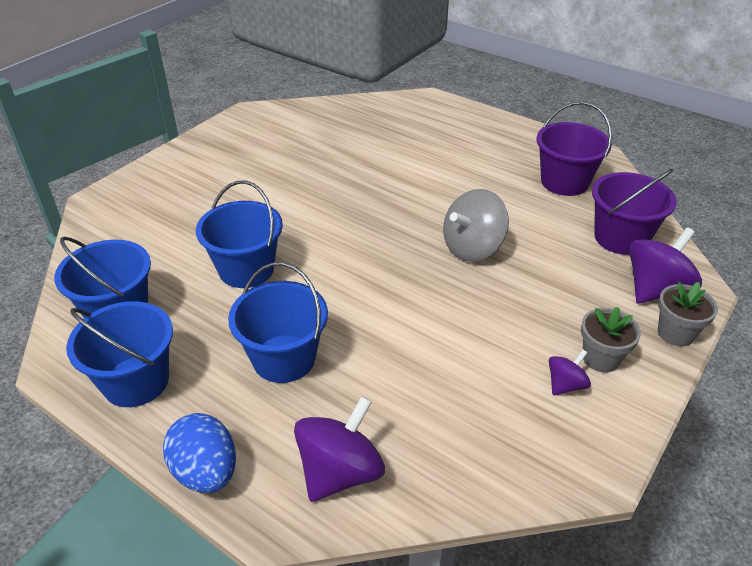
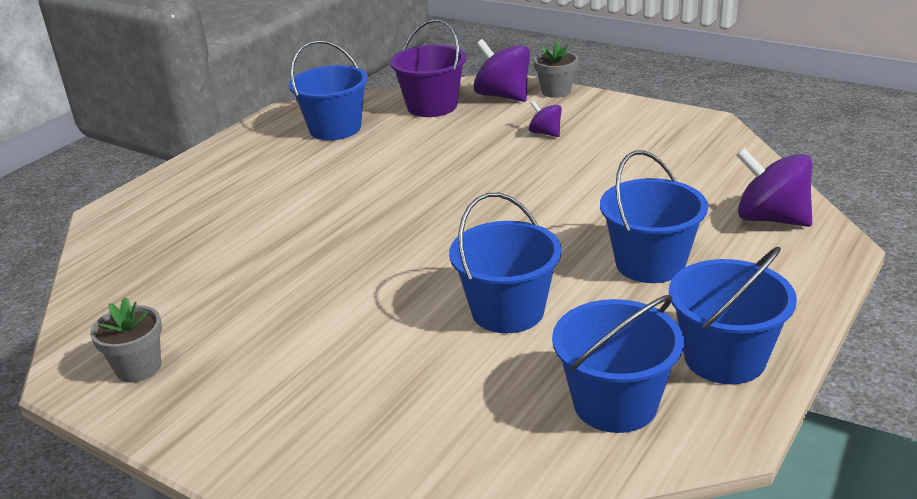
camera: 90 degrees left, 10 degrees down
blue egg [163,413,236,493] -> none
grey spinning top [443,189,509,262] -> none
purple bucket [536,102,612,196] -> blue bucket [289,40,368,140]
purple spinning top [549,350,591,395] -> purple spinning top moved to [529,101,562,137]
grey flower pot [581,307,641,373] -> grey flower pot moved to [90,297,162,382]

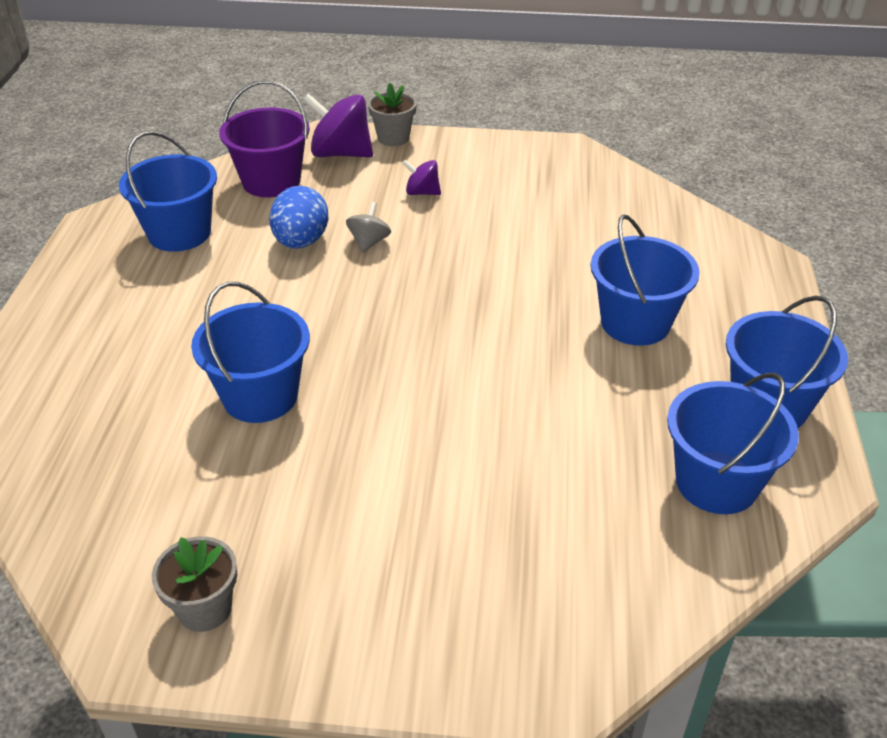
camera: 30 degrees left, 10 degrees up
blue bucket [449,193,562,333] -> blue bucket moved to [191,282,310,423]
purple spinning top [736,148,812,227] -> none
none -> blue egg [269,186,328,249]
none -> grey spinning top [346,202,391,253]

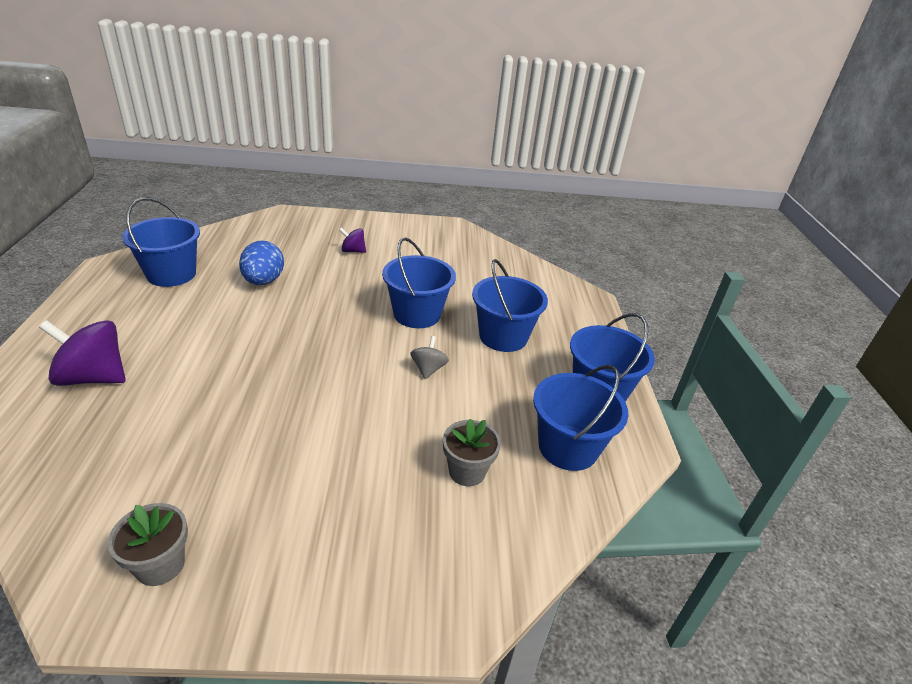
camera: 10 degrees left, 5 degrees down
blue bucket [191,282,310,423] -> blue bucket moved to [382,237,456,328]
purple bucket [219,81,310,197] -> none
purple spinning top [302,93,373,157] -> purple spinning top moved to [39,320,126,386]
grey spinning top [346,202,391,253] -> grey spinning top moved to [410,336,449,379]
grey flower pot [368,83,417,146] -> grey flower pot moved to [443,419,501,486]

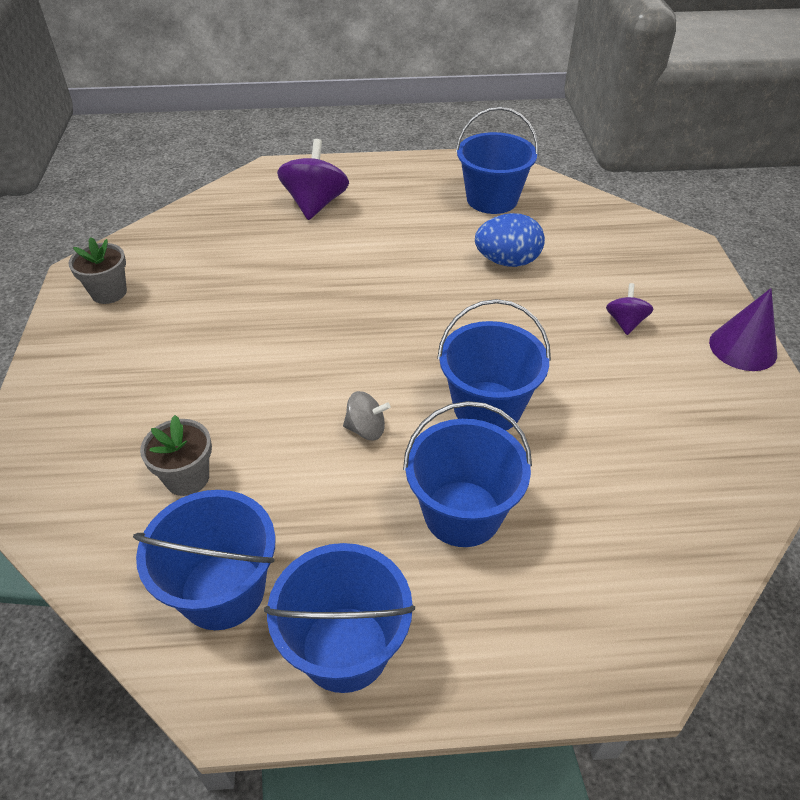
camera: 90 degrees right, 10 degrees up
none -> purple cone [709,288,777,371]

